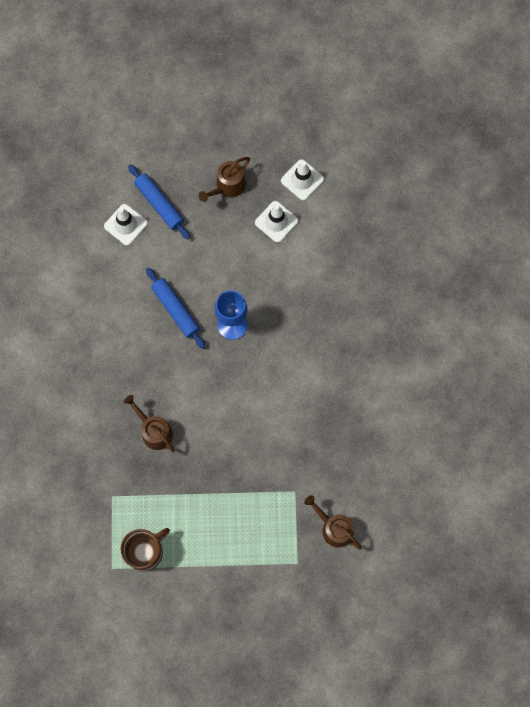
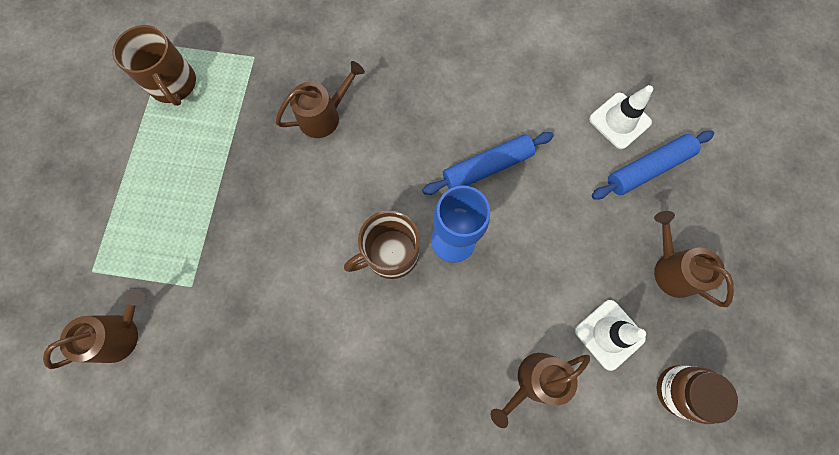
camera: 100 degrees right, 0 degrees up
white traffic cone [281,159,324,201] -> brown jar [657,365,738,424]
none -> brown mug [344,210,420,279]
none -> brown watering can [491,353,590,428]

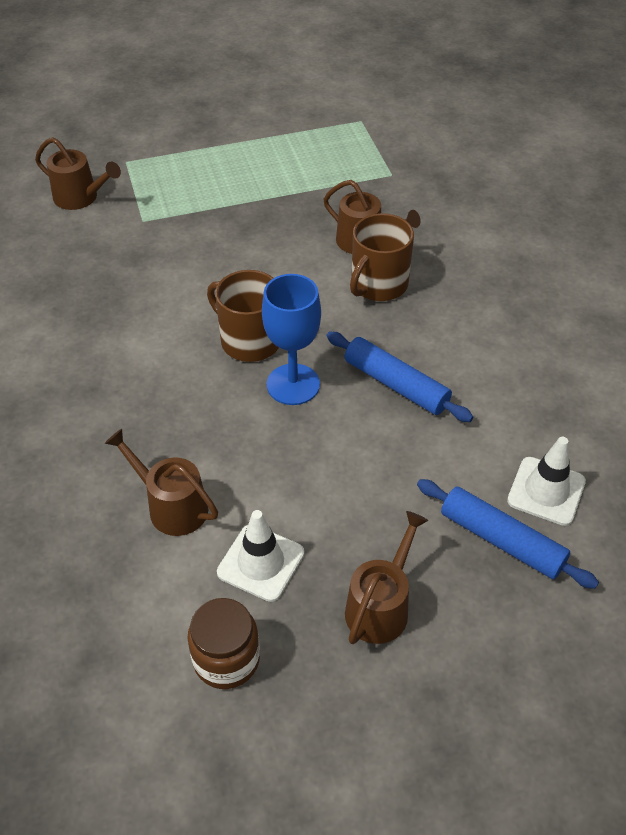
camera: 65 degrees right, 25 degrees down
brown mug [113,25,196,106] -> brown mug moved to [350,213,414,301]

